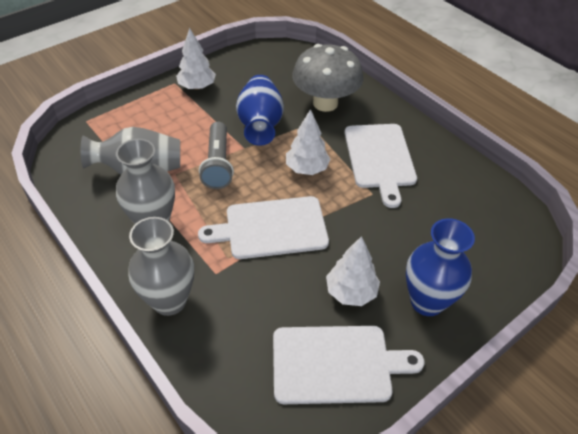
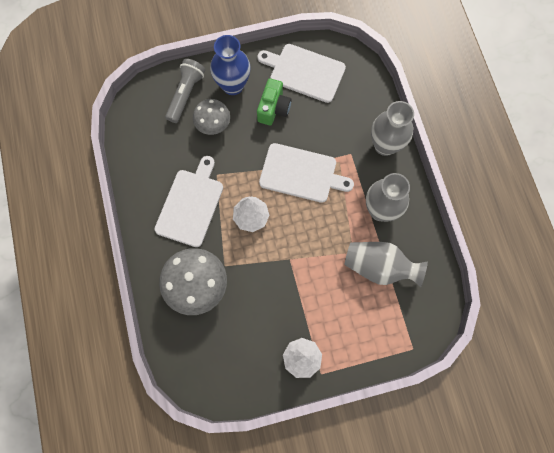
camera: 155 degrees left, 25 degrees up
grey flashlight [199,122,234,189] -> grey flashlight moved to [165,59,205,123]
blue vase [236,75,284,146] -> none
white tree [326,236,380,306] -> green camera [257,78,292,125]
none -> grey mushroom [193,99,230,135]

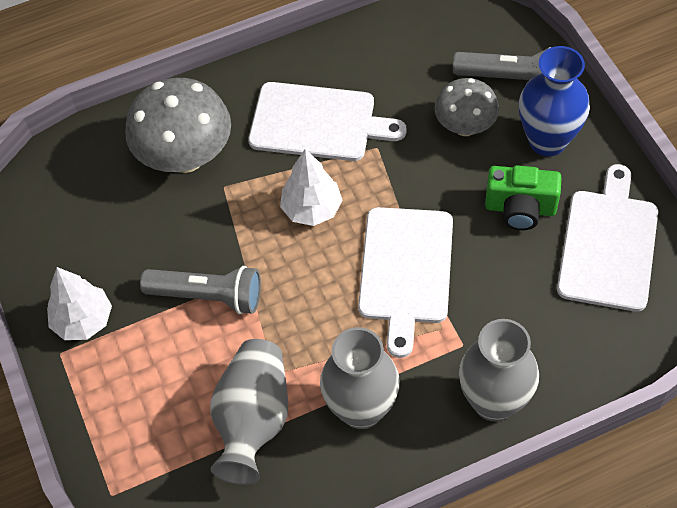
camera: 85 degrees right, 15 degrees down
none -> grey flashlight [140,266,261,314]

